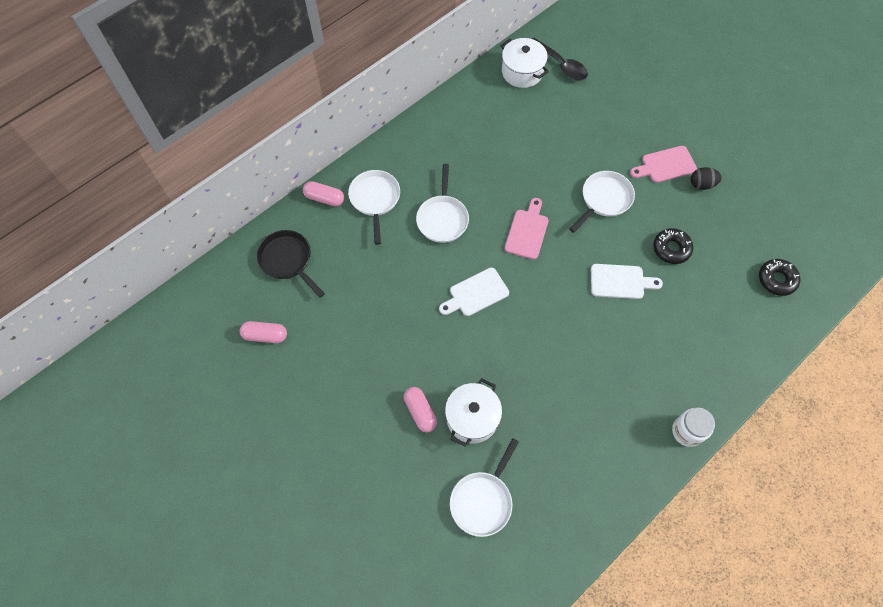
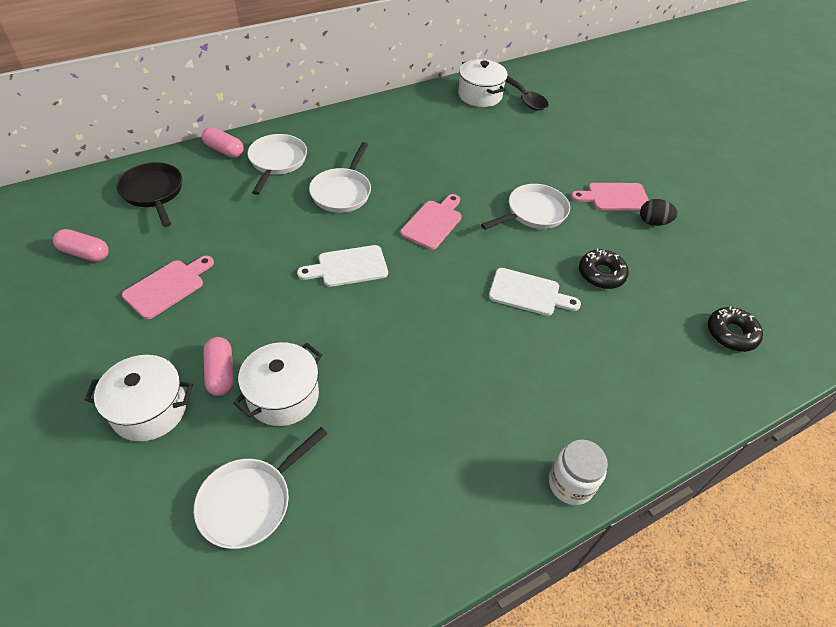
camera: 10 degrees right, 15 degrees down
none -> white pot [84,355,193,441]
none -> pink cutting board [122,256,214,319]

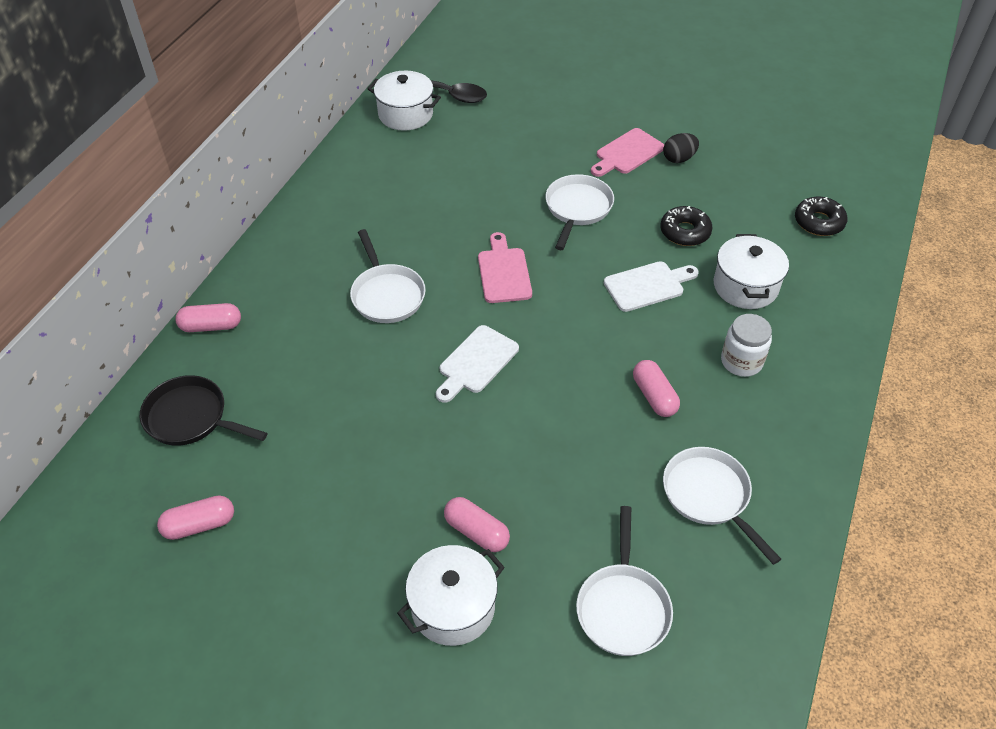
camera: 35 degrees left, 0 degrees up
pink cutting board [122,256,214,319] -> none
white pot [233,342,322,426] -> white pot moved to [714,234,789,309]
white pan [247,134,307,195] -> white pan moved to [663,447,781,565]
white jar [549,439,608,505] -> white jar moved to [721,314,772,377]
none -> pink capsule [633,360,680,417]

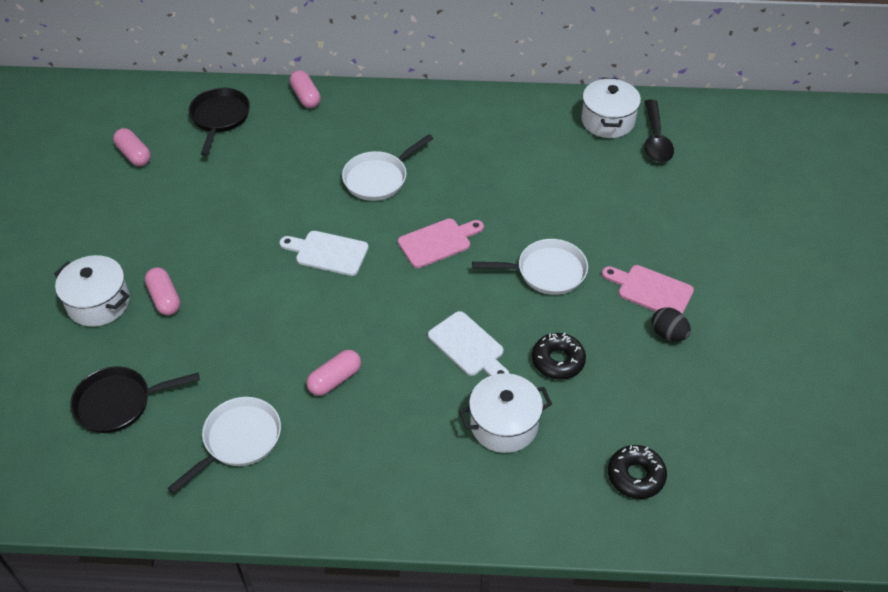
camera: 70 degrees right, 0 degrees up
pink capsule [444,497,510,552] -> pink capsule turned 45 degrees counterclockwise [145,267,180,315]
white pan [576,506,673,656] -> black pan [70,366,200,433]
white jar [721,314,772,377] -> none

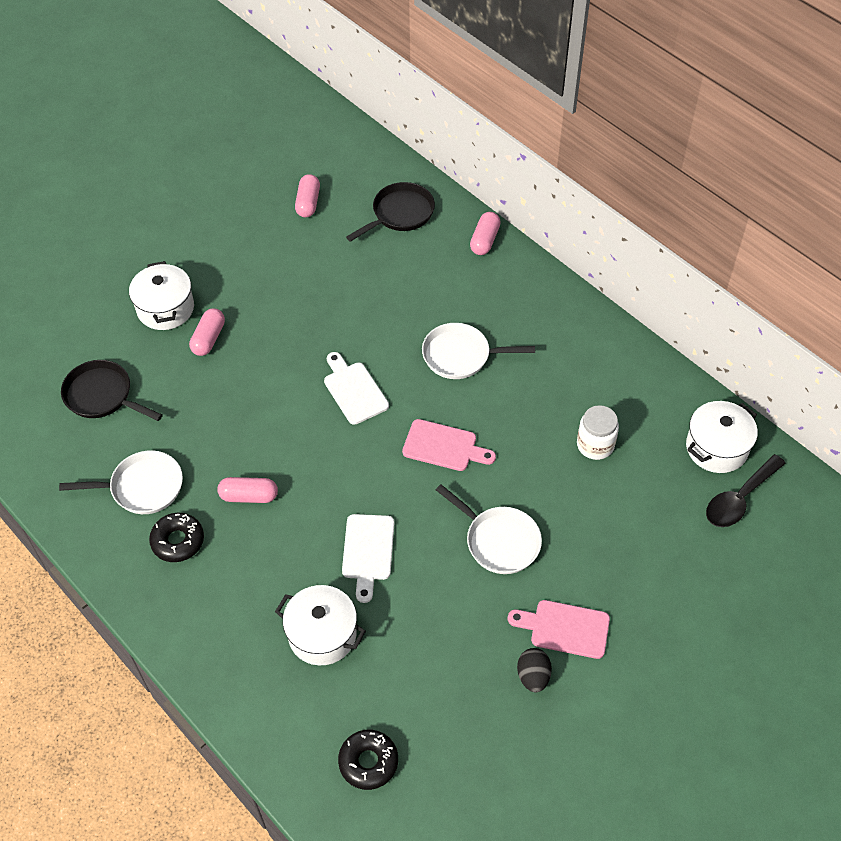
camera: 45 degrees right, 5 degrees up
black donut [532,333,586,380] -> black donut moved to [149,513,204,562]
pink cutting board [602,265,694,314] -> pink cutting board turned 60 degrees counterclockwise [508,600,610,659]
none -> white jar [577,405,619,460]

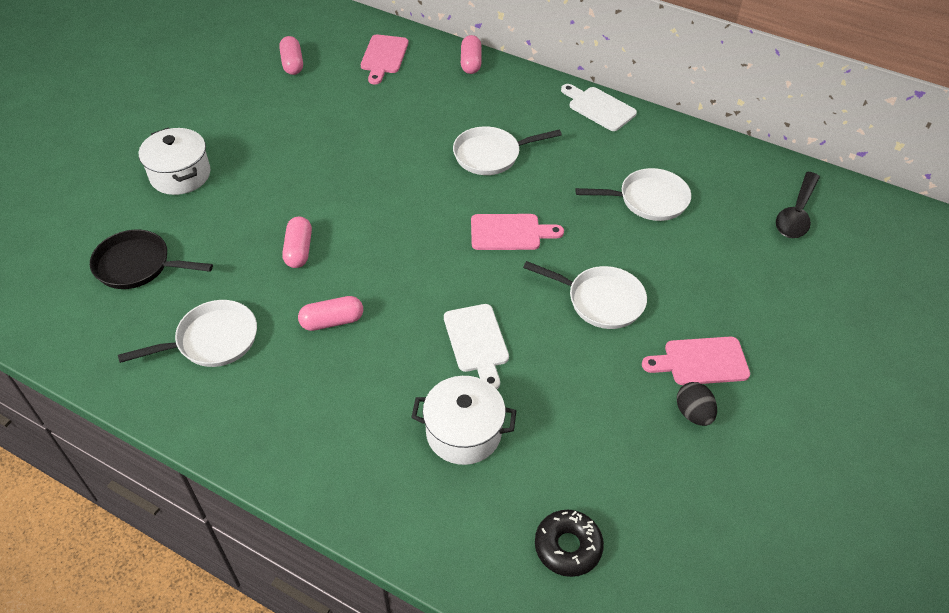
camera: 20 degrees left, 5 degrees down
black donut [149,513,204,562] -> none
pink capsule [189,308,225,356] -> pink capsule moved to [282,217,312,268]
white cutting board [324,352,389,425] -> white cutting board moved to [561,84,637,131]
black pan [346,182,435,242] -> pink cutting board [361,34,408,84]
white jar [577,405,619,460] -> white pan [575,168,691,221]
white pot [686,401,758,473] -> none

